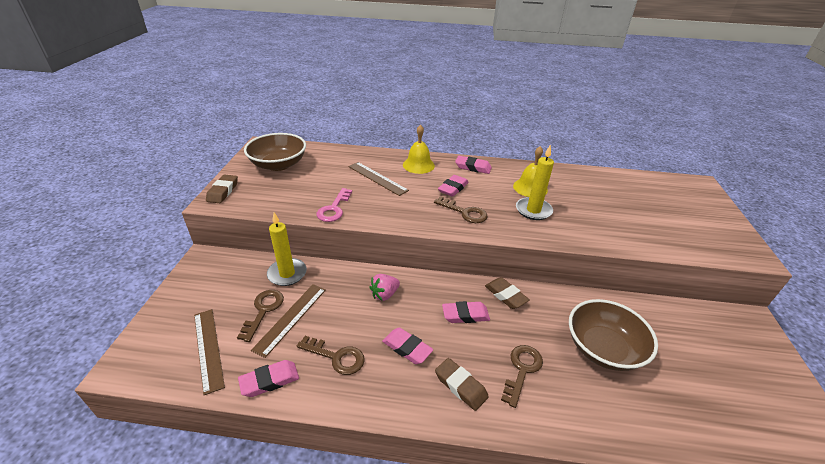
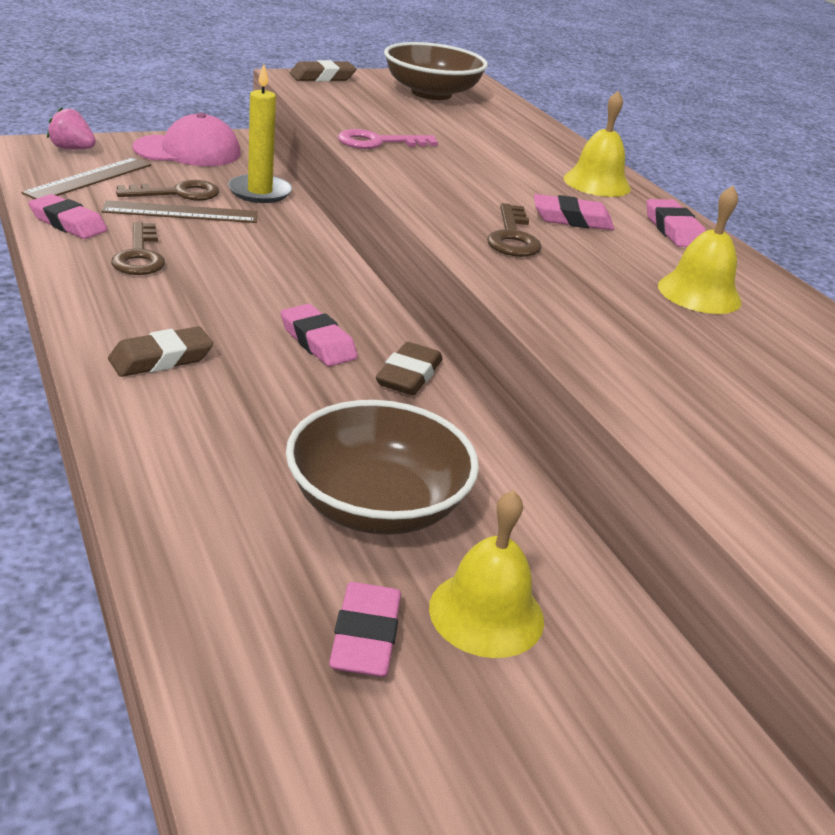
camera: 55 degrees right, 5 degrees down
brown ruler [348,162,409,196] -> none
pink strawberry [369,274,400,301] -> pink strawberry moved to [47,107,96,150]
pink eraser [382,328,433,364] -> pink eraser moved to [329,582,401,677]
brown eraser [435,358,489,411] -> brown eraser turned 45 degrees clockwise [108,326,213,377]
brown key [501,345,543,408] -> none
yellow candle [516,145,554,220] -> none
none -> pink cap [132,113,241,166]
none -> yellow bell [429,490,544,658]

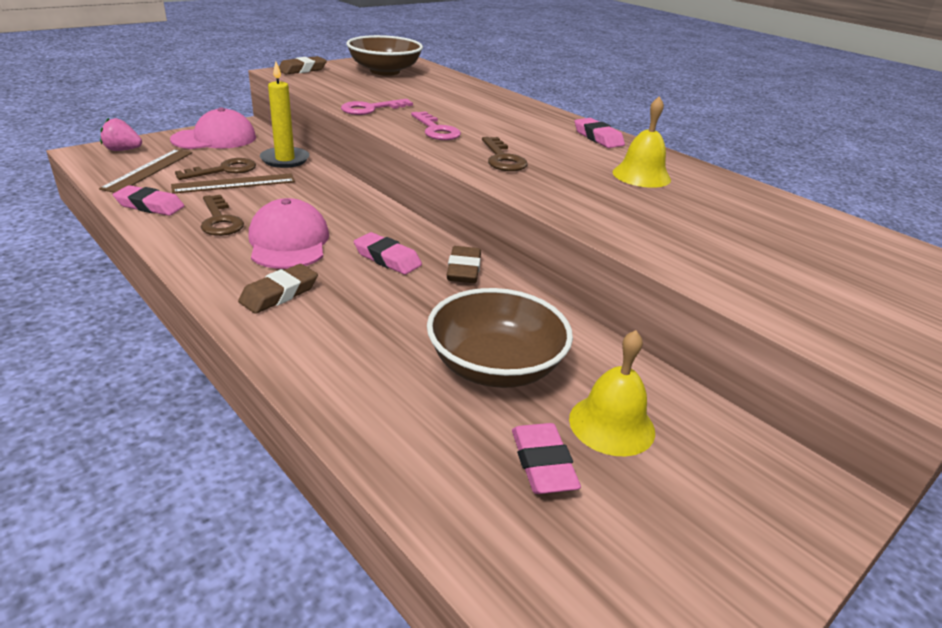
camera: 15 degrees left, 0 degrees up
pink eraser [534,194,614,230] -> none
yellow bell [564,91,631,197] -> none
none -> pink cap [249,198,329,269]
none -> pink key [411,111,461,140]

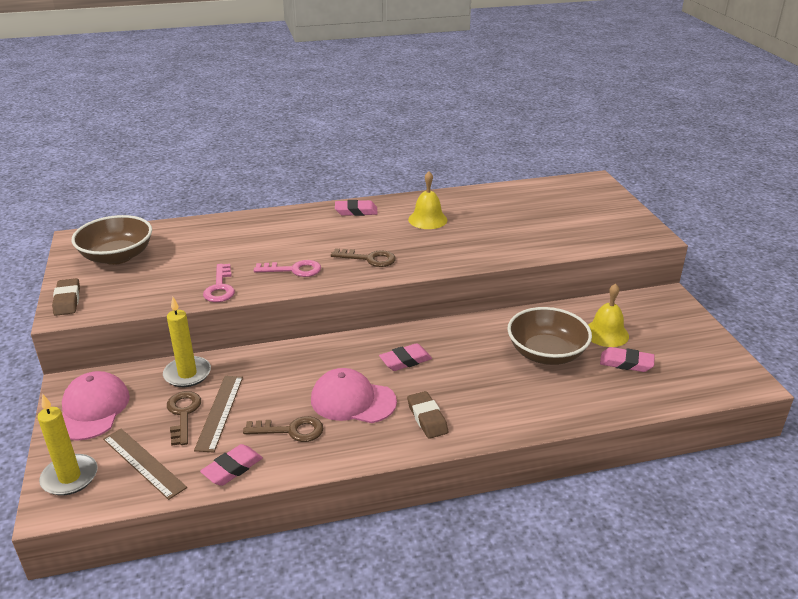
camera: 60 degrees left, 0 degrees up
pink strawberry [100,118,142,151] -> yellow candle [38,394,98,496]
brown eraser [447,246,481,283] -> none

